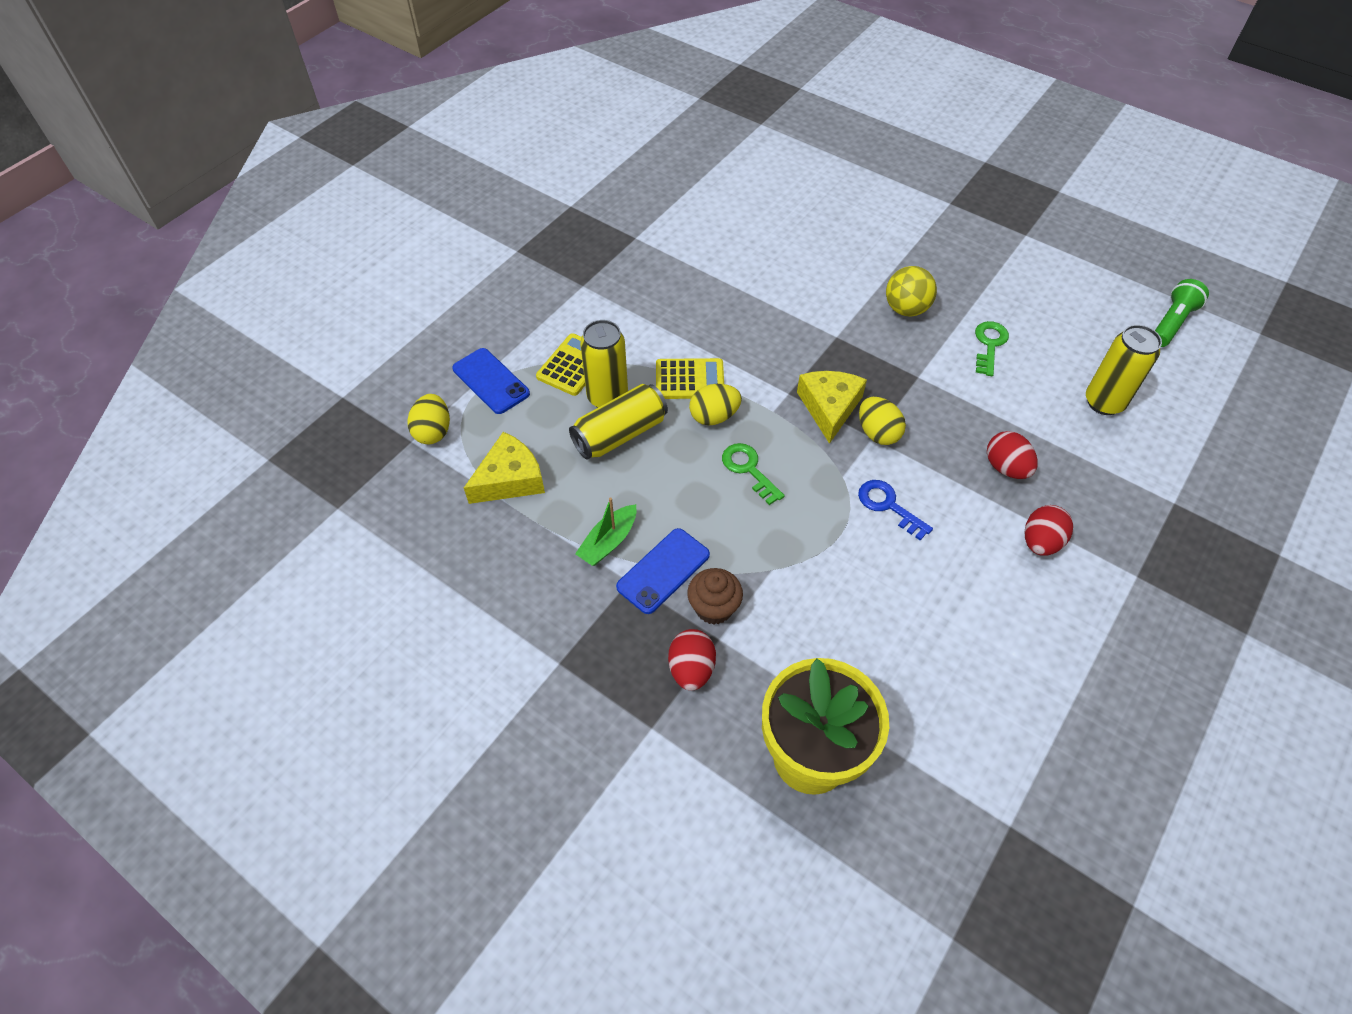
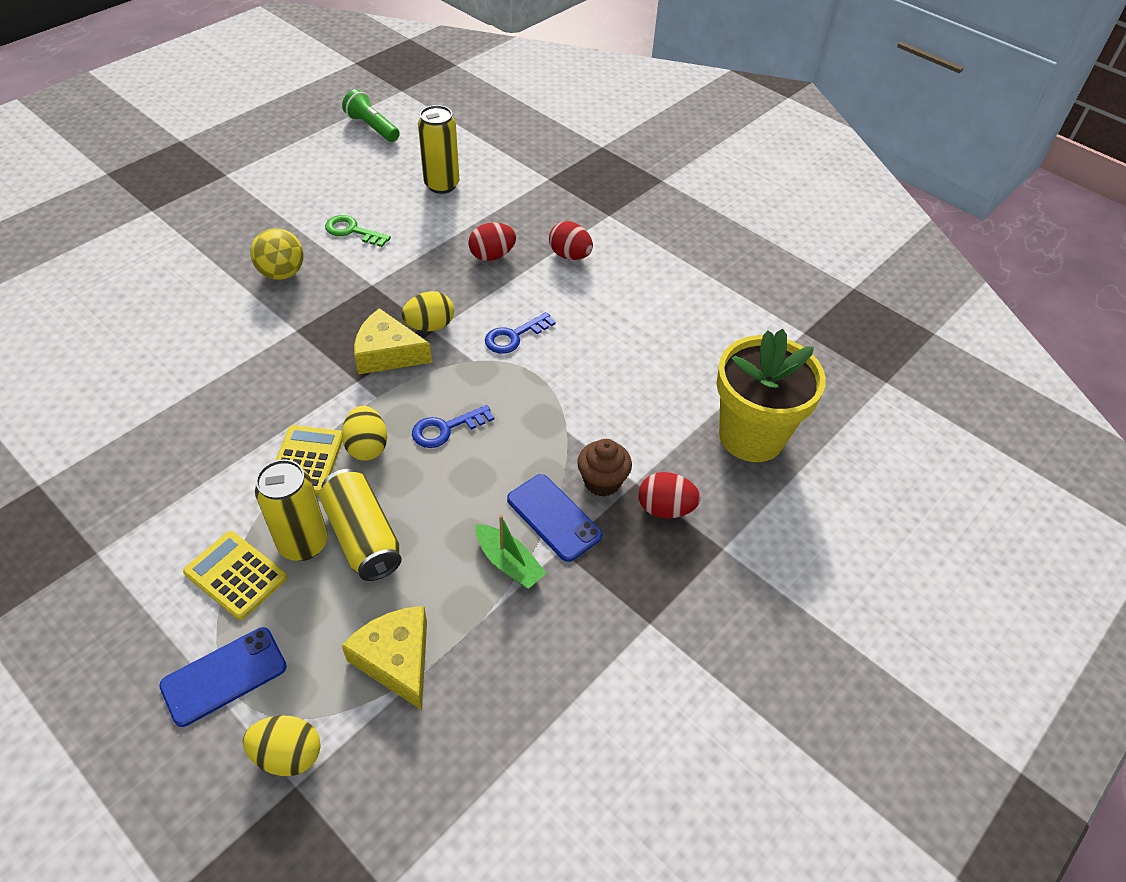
camera: 85 degrees left, 5 degrees down
green key [722,443,785,505] -> blue key [412,405,494,448]

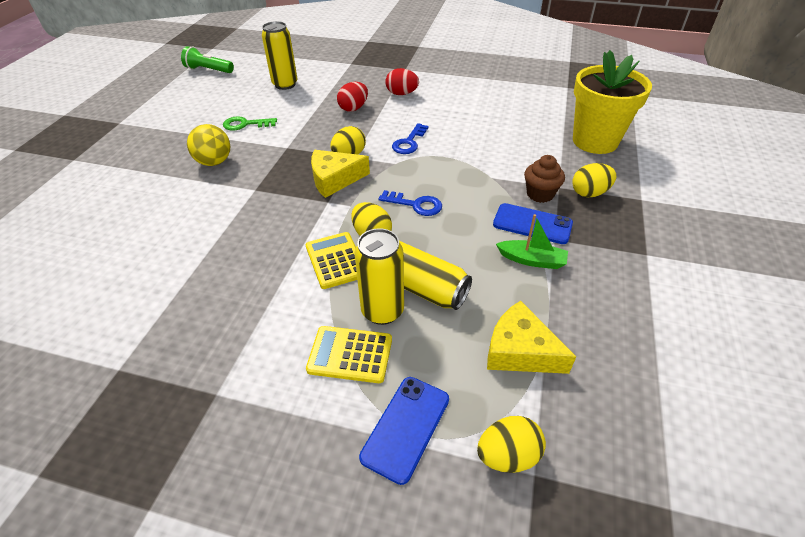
camera: 25 degrees left, 5 degrees down
blue key [412,405,494,448] -> blue key turned 105 degrees counterclockwise [379,190,442,216]
red egg [638,472,701,519] -> yellow egg [572,163,616,197]

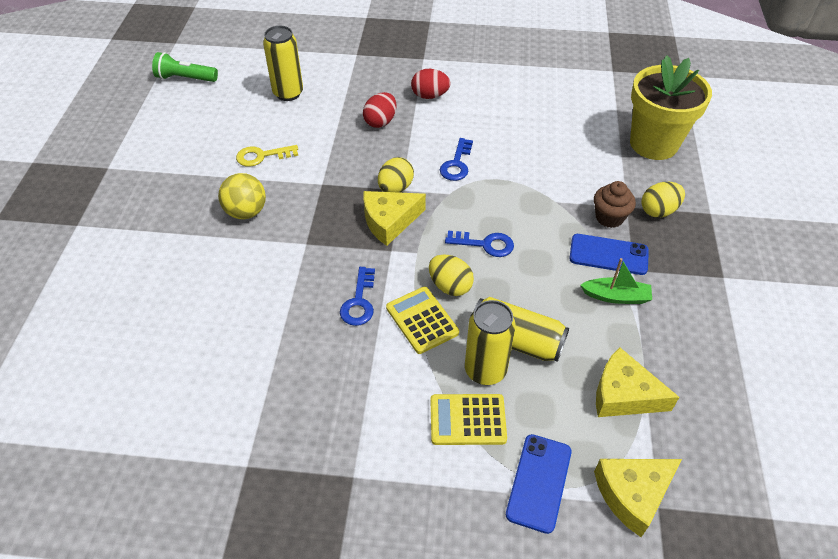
camera: 10 degrees left, 5 degrees up
green key [223,116,277,131] -> yellow key [236,145,298,167]
yellow egg [477,416,546,473] -> yellow cheese [594,459,682,537]
none -> blue key [340,267,375,326]

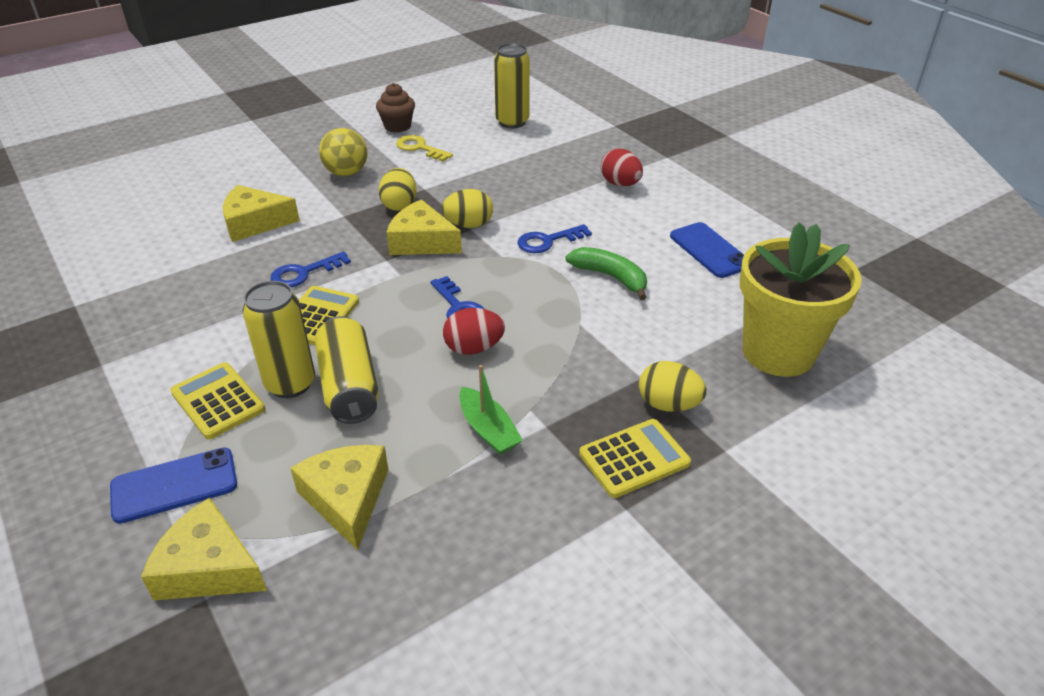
camera: 50 degrees right, 10 degrees down
green flashlight [152,52,218,82] -> none
red egg [363,92,396,128] -> red egg moved to [443,308,505,355]
yellow egg [429,255,474,296] -> yellow egg moved to [378,168,417,211]
blue phone [569,234,649,275] -> blue phone moved to [670,222,744,278]
brown cupcake [594,181,636,228] -> brown cupcake moved to [376,83,415,132]
none -> yellow cheese [223,185,300,242]
none -> green banana [566,247,647,300]
none -> yellow calculator [579,419,691,498]

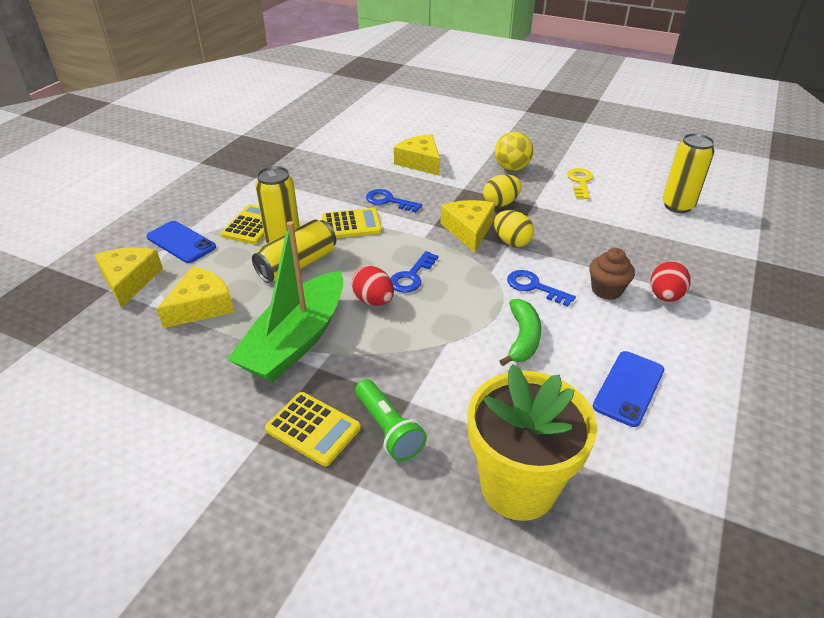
camera: 60 degrees right, 0 degrees up
brown cupcake [376,83,415,132] -> brown cupcake moved to [589,248,635,300]
green boat [459,365,523,455] -> green boat [227,221,343,382], size x2.13
yellow egg [639,361,706,412] -> green flashlight [355,379,427,461]

